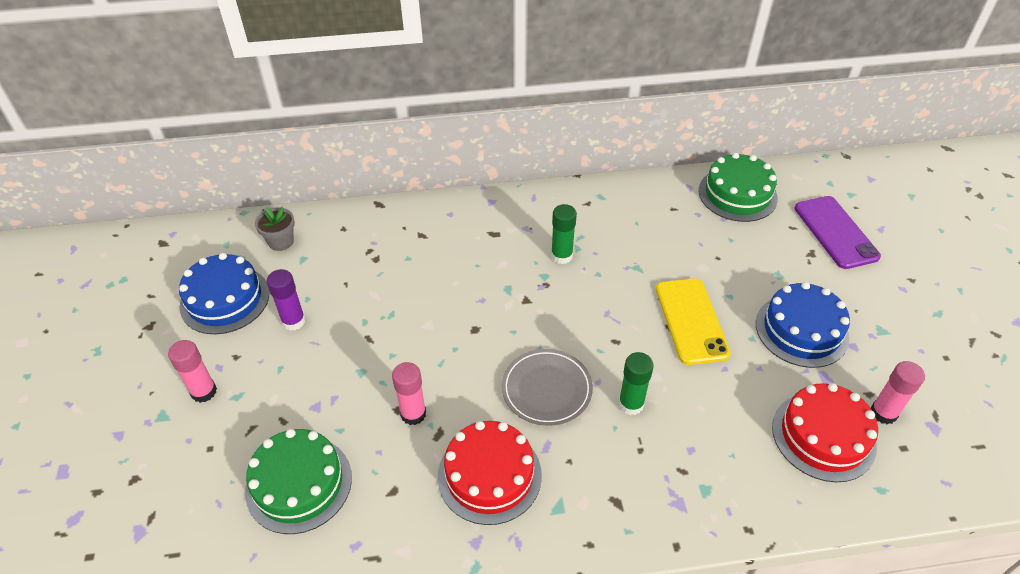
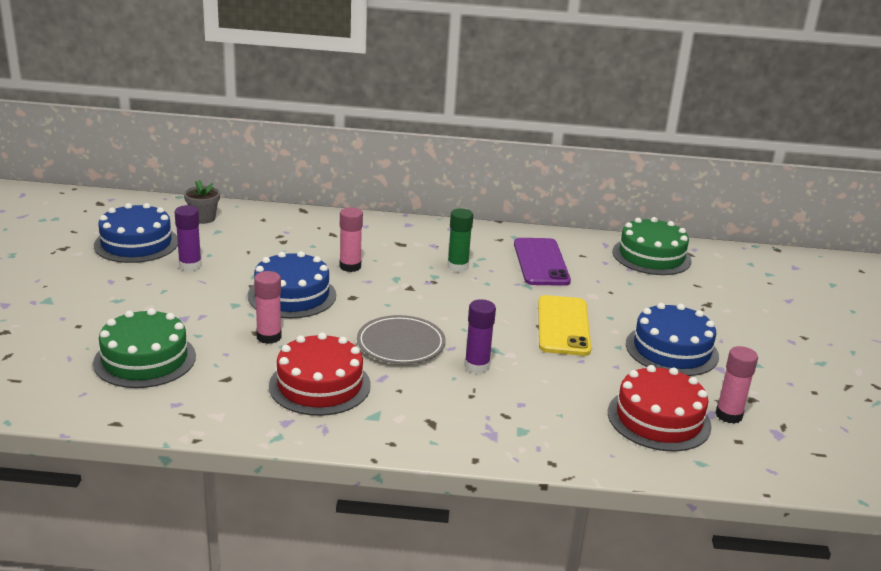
camera: 10 degrees right, 20 degrees down
pink glue stick [168,340,217,403] -> pink glue stick moved to [339,207,363,272]
green glue stick [618,352,654,415] -> purple glue stick [464,299,496,374]
purple phone [795,196,881,269] -> purple phone moved to [514,238,571,286]
none -> blue cake [248,251,336,318]

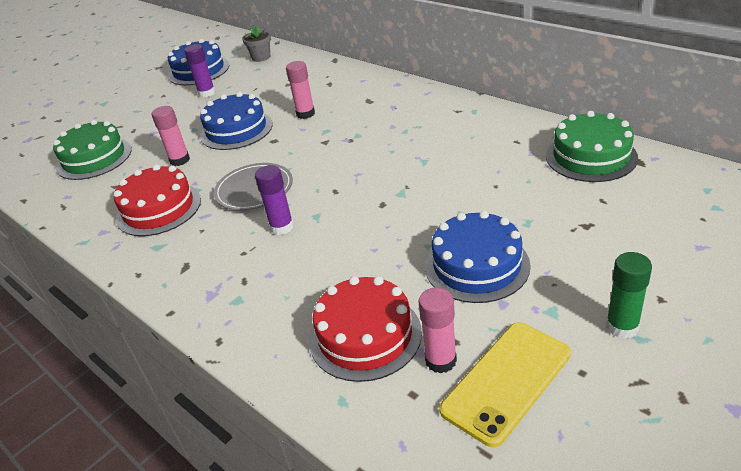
camera: 45 degrees right, 10 degrees up
green glue stick [447,208,473,272] -> green glue stick moved to [606,252,652,339]
purple phone [514,238,571,286] -> none
yellow phone [538,295,591,356] -> yellow phone moved to [440,323,571,448]

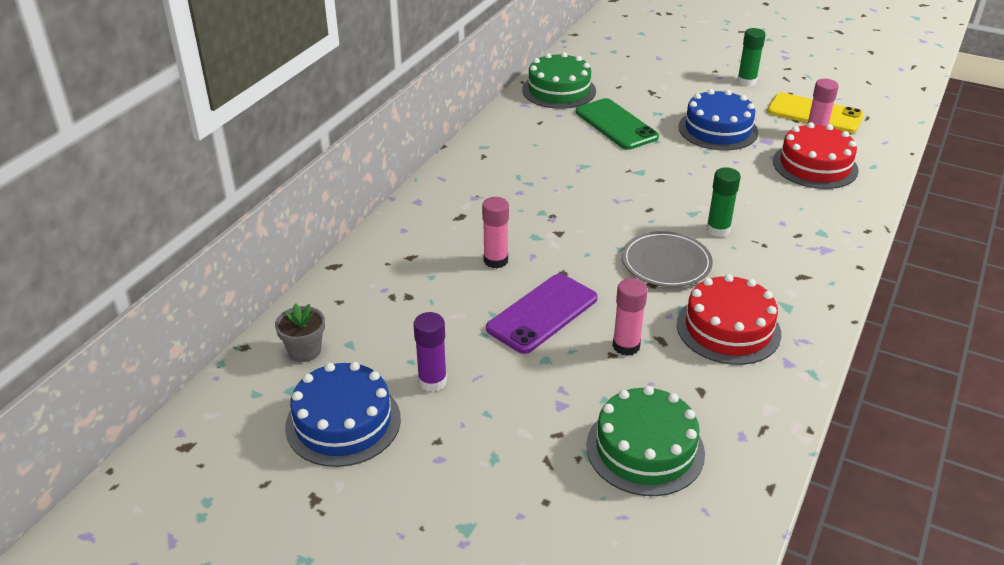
camera: 110 degrees left, 0 degrees up
blue cake [200,92,273,150] -> purple phone [486,274,598,354]
purple glue stick [255,165,294,235] -> green glue stick [706,167,741,237]
none -> green phone [576,98,659,150]

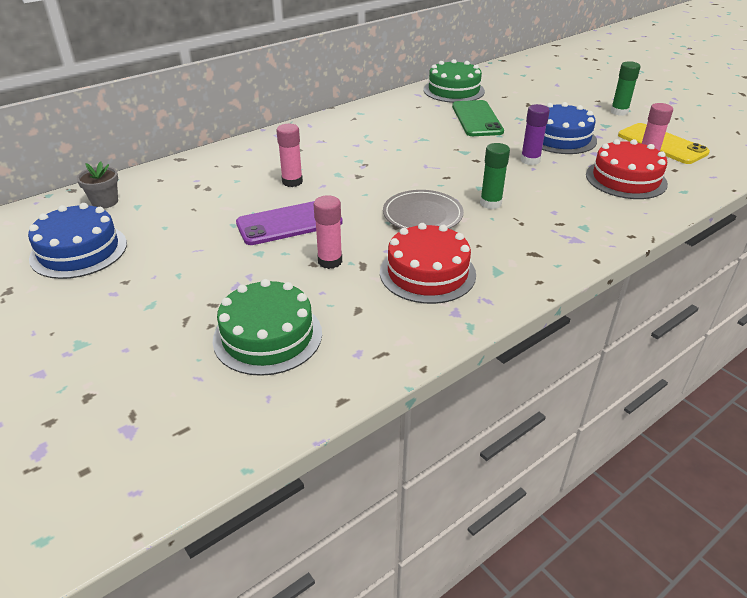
camera: 25 degrees right, 0 degrees up
purple glue stick [414,312,447,392] -> purple glue stick moved to [521,104,550,165]

